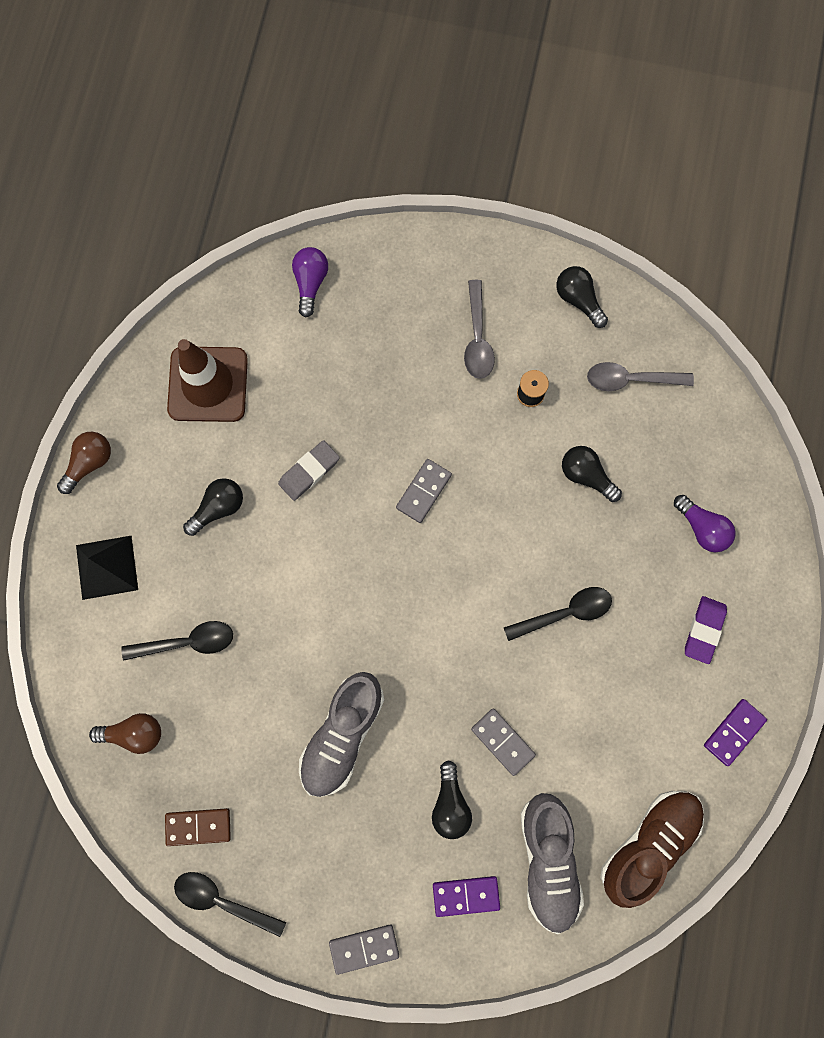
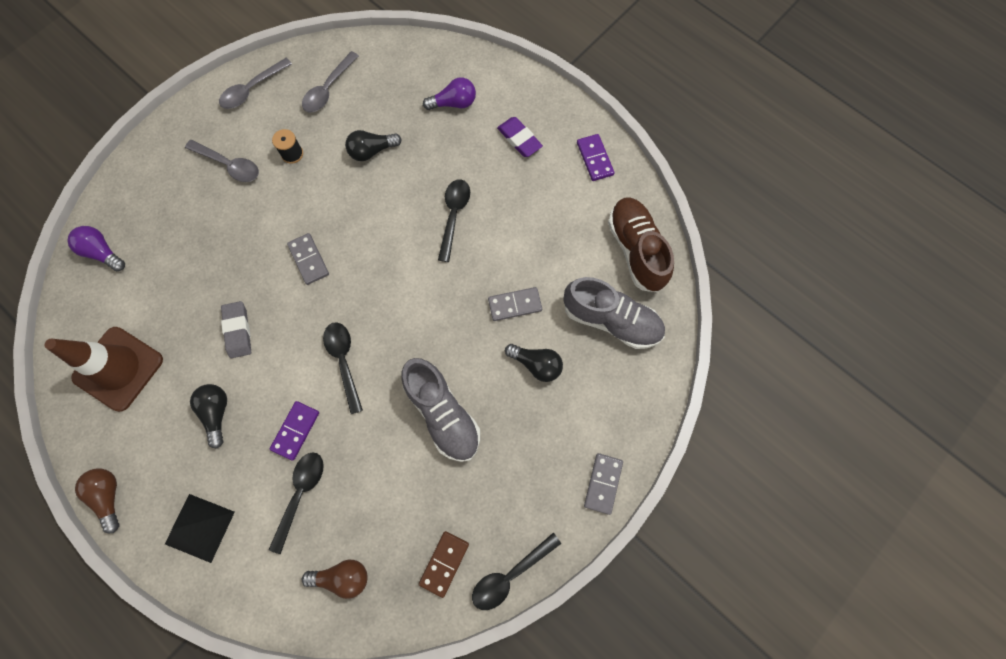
camera: 60 degrees left, 5 degrees down
brown light bulb [89,713,161,754] -> brown light bulb turned 60 degrees clockwise [302,560,368,599]
purple domino [433,876,500,917] -> purple domino moved to [270,401,319,461]
black light bulb [556,266,608,328] -> grey spoon [219,58,292,109]
none -> black spoon [323,322,363,414]

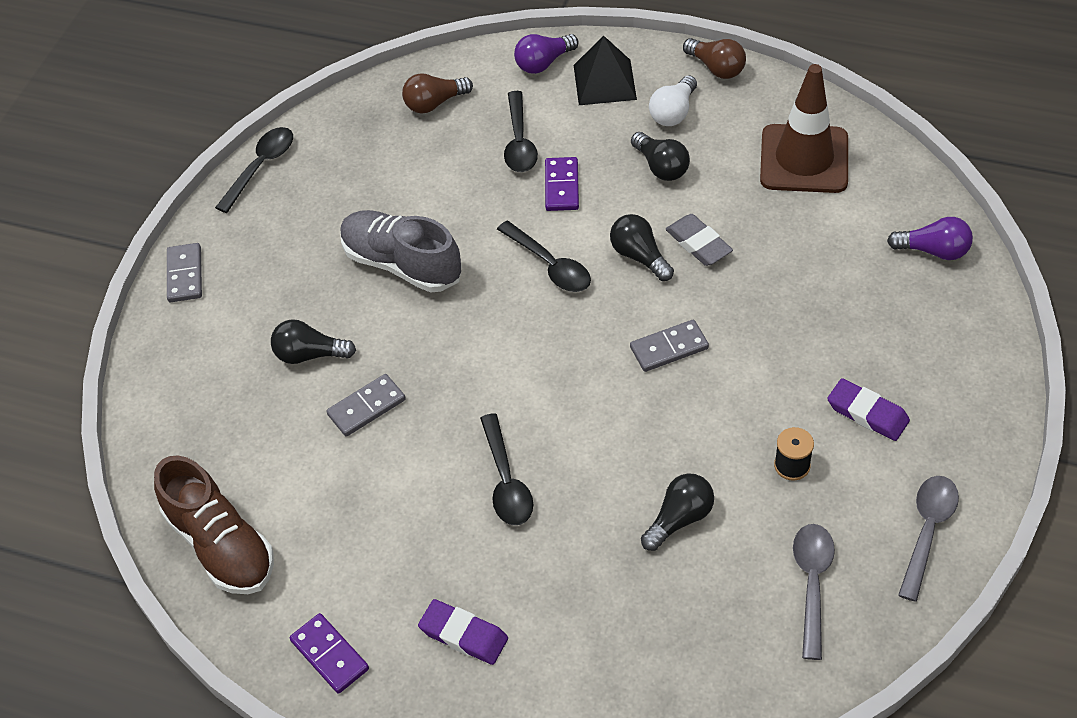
camera: 160 degrees right, 20 degrees down
grey spoon [185,140,259,182] -> purple eraser [827,378,910,441]
grey domino [287,233,329,285] -> grey domino turned 60 degrees counterclockwise [630,320,709,372]
brown domino [419,531,469,598] -> none
purple light bulb [423,77,476,110] -> purple light bulb moved to [514,34,578,74]
grey shoe [564,277,665,349] -> none
none -> black light bulb [610,214,674,281]
none -> white light bulb [649,75,697,126]

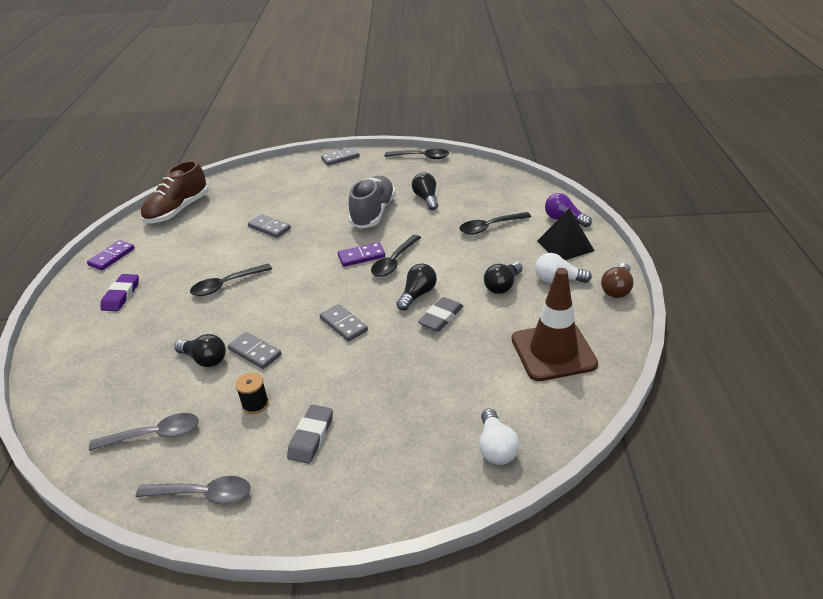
camera: 70 degrees right, 15 degrees down
black light bulb [271,319,356,364] -> black light bulb moved to [412,172,438,210]
brown light bulb [402,73,473,113] -> none
purple domino [545,157,579,211] -> purple domino moved to [338,242,385,267]
purple eraser [827,378,910,441] -> grey eraser [287,405,333,464]
purple light bulb [887,217,973,260] -> white light bulb [479,409,519,465]
none -> grey domino [228,332,281,369]

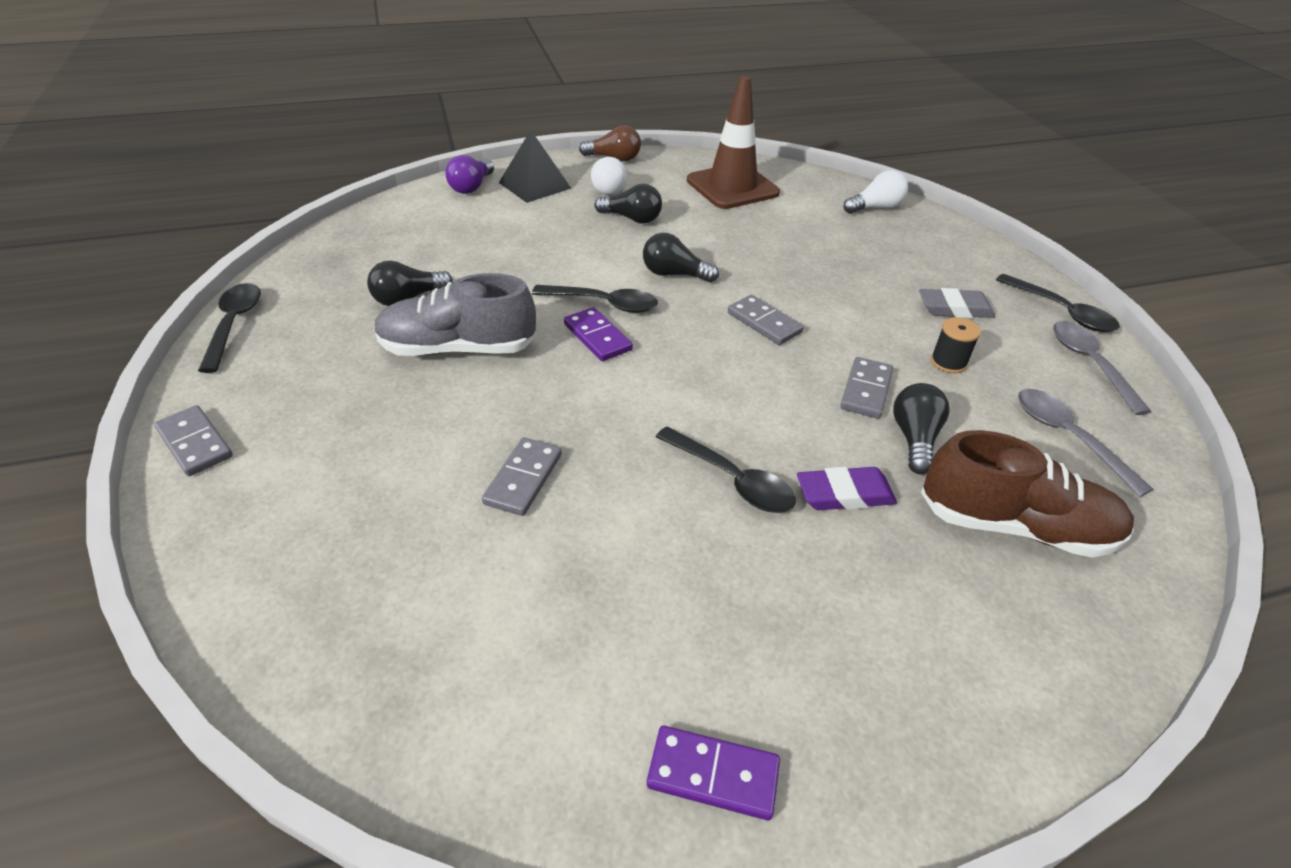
camera: 110 degrees left, 5 degrees up
purple eraser [100,274,139,311] -> purple eraser moved to [797,467,897,510]
brown shoe [141,160,208,224] -> brown shoe moved to [921,430,1134,558]
grey domino [320,304,368,342] -> grey domino turned 75 degrees counterclockwise [728,295,804,345]
grey eraser [418,297,463,332] -> none
black spoon [459,212,531,235] -> black spoon moved to [996,274,1120,332]

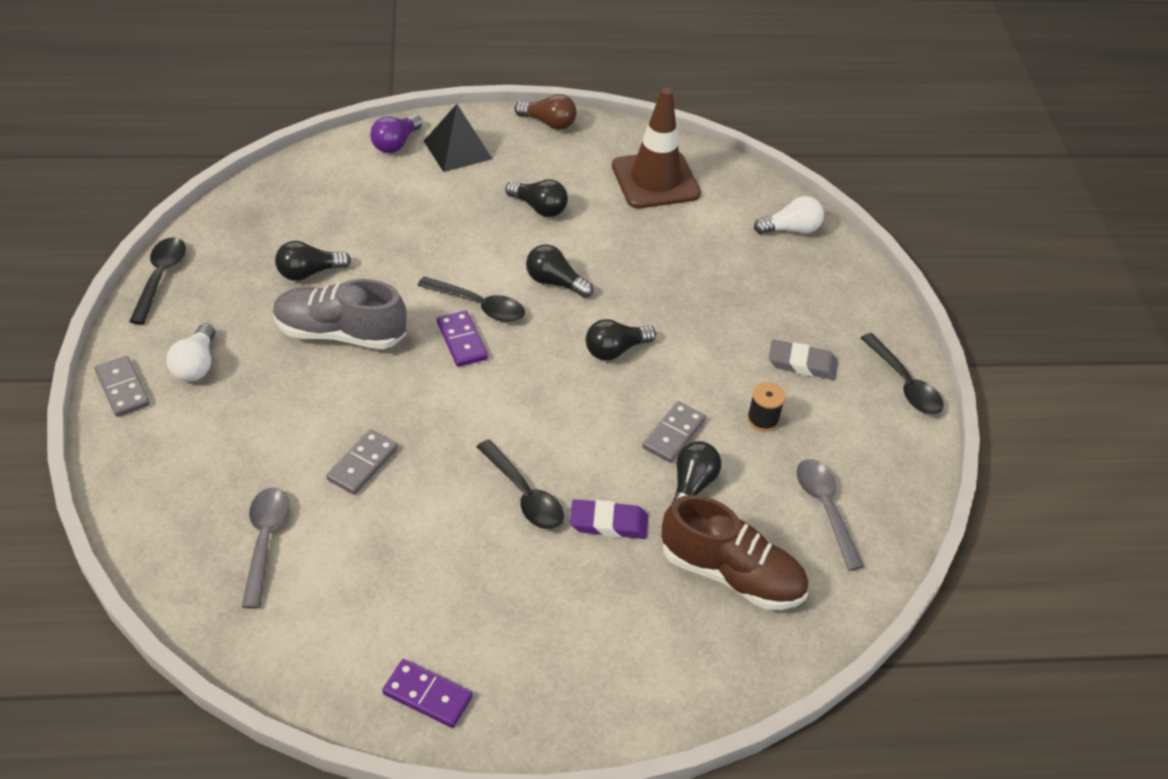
camera: 10 degrees right, 5 degrees up
white light bulb [591,157,627,195] -> white light bulb moved to [166,323,215,382]
grey domino [728,295,804,345] -> black light bulb [586,319,656,361]
grey spoon [1053,321,1151,415] -> grey spoon moved to [242,487,289,609]

